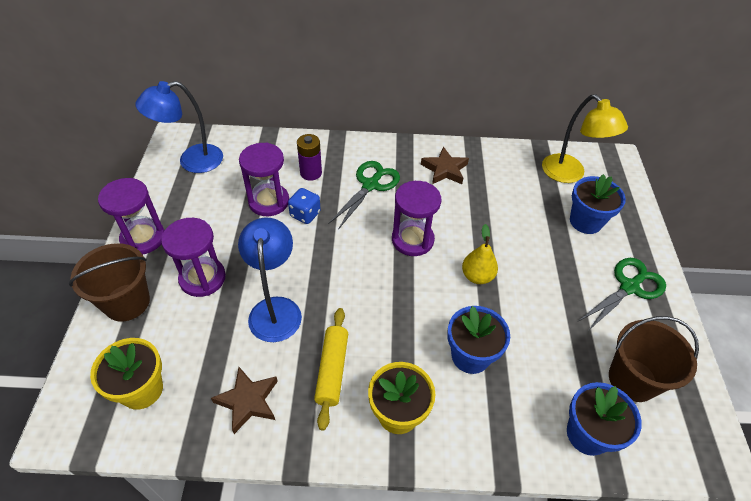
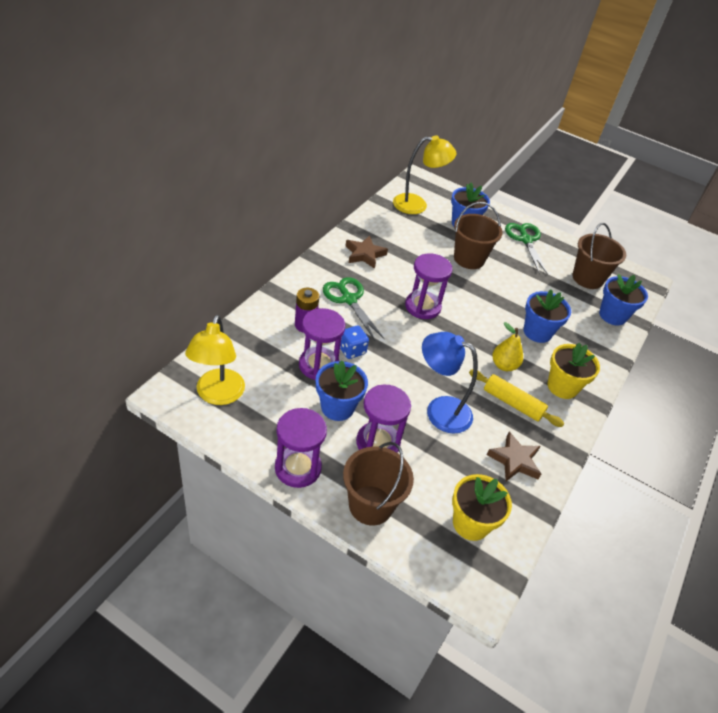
camera: 65 degrees left, 5 degrees down
blue lamp [135,81,223,173] -> yellow lamp [185,315,245,405]
yellow pear [462,224,498,284] -> yellow pear moved to [492,322,523,371]
none -> blue flower pot [316,360,368,421]
none -> brown bucket [454,202,503,269]

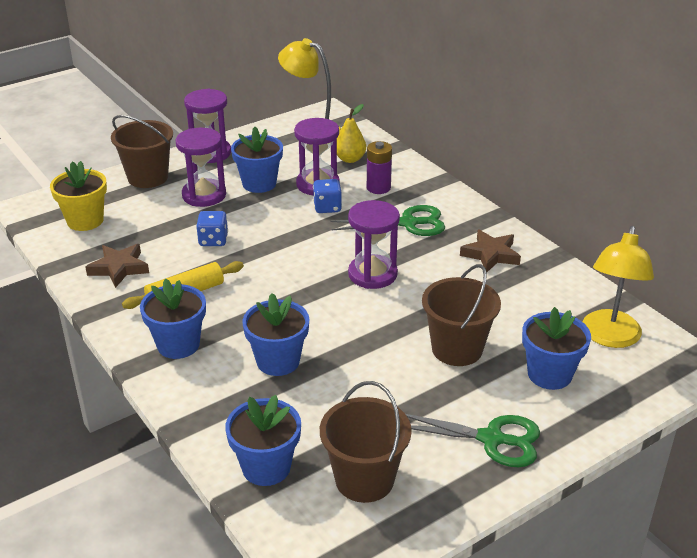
camera: 120 degrees right, 10 degrees down
blue lamp [422,332,478,434] -> blue dice [196,211,228,246]
yellow pear [492,322,523,371] -> yellow pear moved to [337,104,366,163]
yellow flower pot [548,343,600,399] -> blue flower pot [140,279,206,359]

